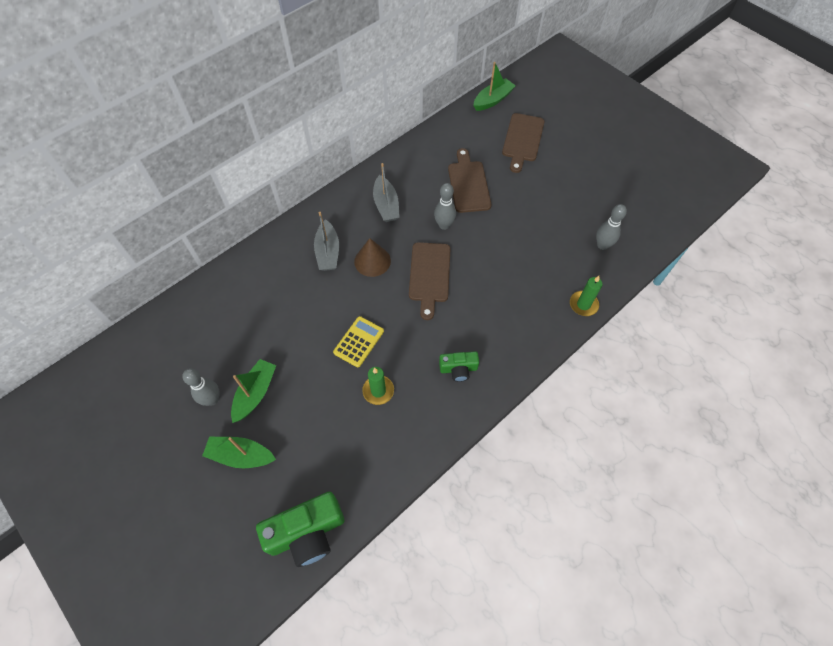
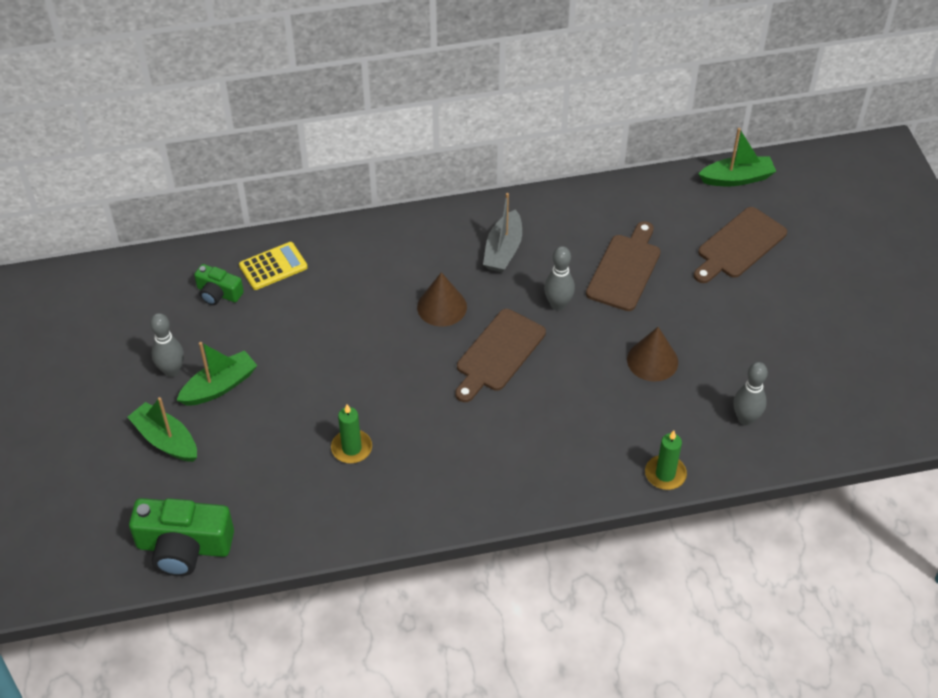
camera: 30 degrees right, 10 degrees down
grey boat [314,212,339,271] -> none
yellow calculator [333,316,384,368] -> yellow calculator moved to [239,242,308,290]
green camera [439,351,479,382] -> green camera moved to [194,264,244,305]
none -> brown cone [627,327,678,382]

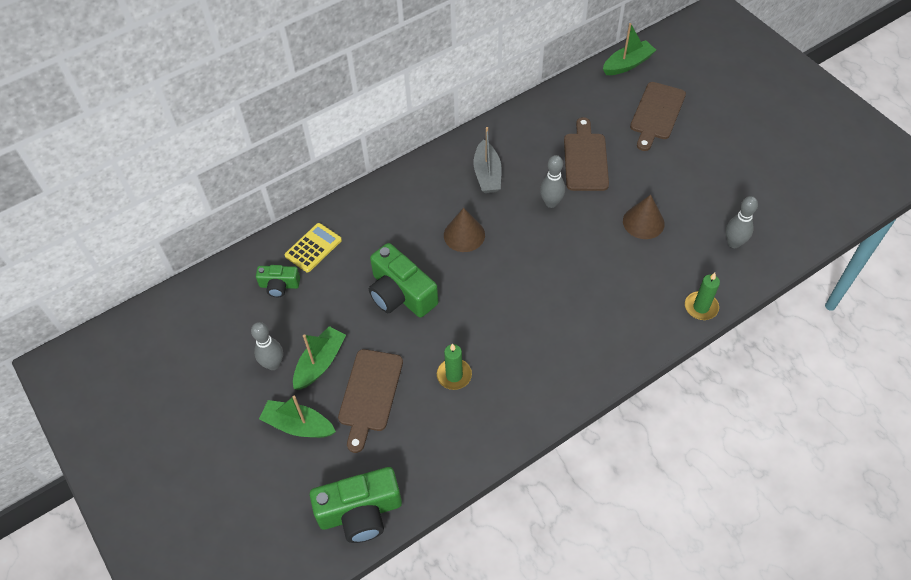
camera: 20 degrees left, 5 degrees up
brown cutting board [455,309,546,402] -> brown cutting board moved to [338,349,403,453]
none -> green camera [369,243,438,318]

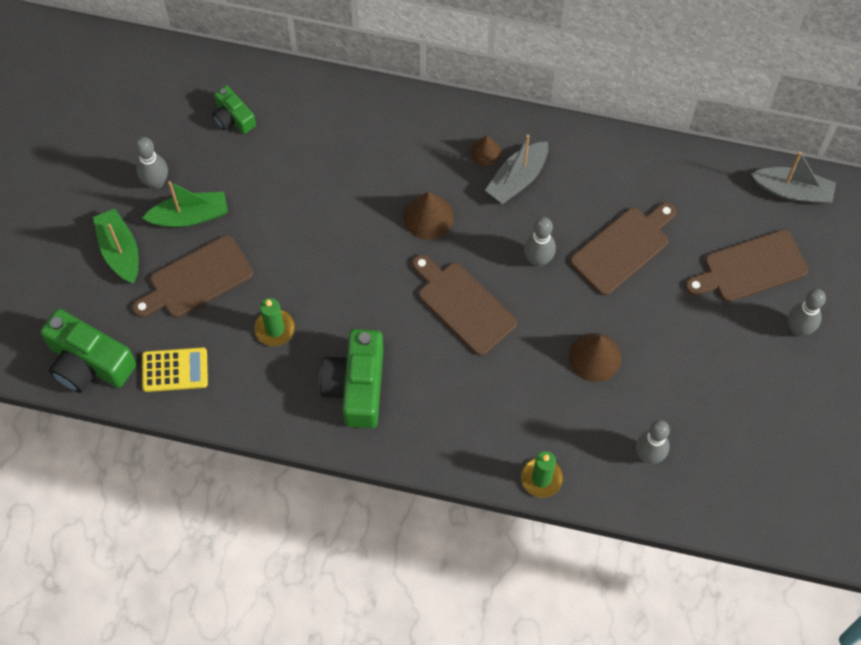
camera: 45 degrees right, 10 degrees up
yellow calculator [284,223,342,272] -> yellow calculator moved to [142,347,208,392]
green camera [369,243,438,318] -> green camera moved to [319,329,384,428]
green boat [603,23,656,75] -> grey boat [751,151,836,204]
none -> brown cutting board [412,254,517,356]
none -> brown cone [470,136,501,166]
none -> grey bowling pin [788,288,826,336]

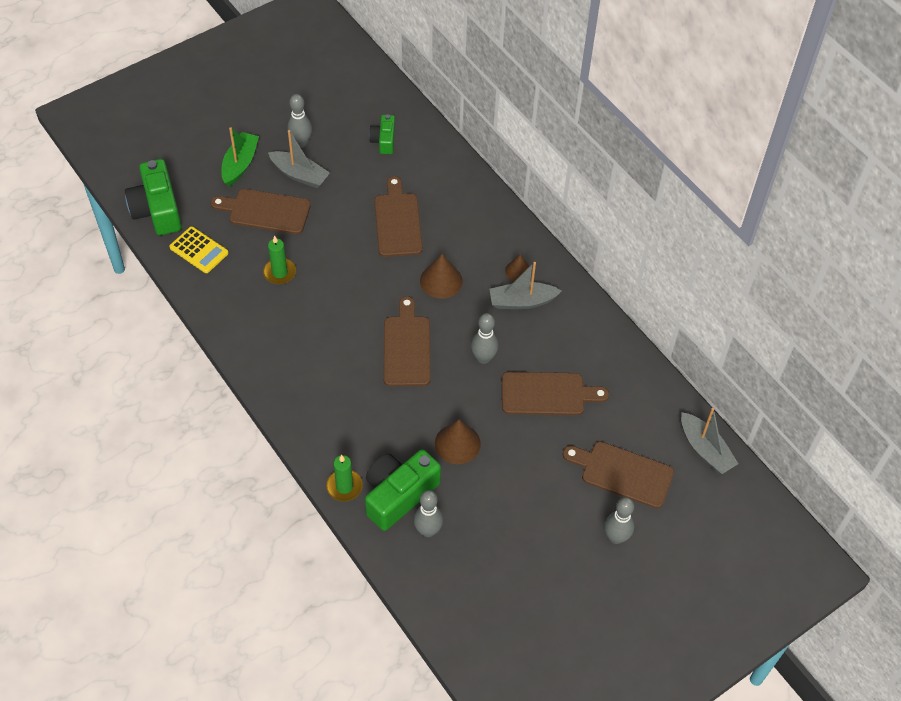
camera: 40 degrees right, 10 degrees down
green boat [142,181,228,227] -> grey boat [268,130,330,188]
green camera [319,329,384,428] -> green camera moved to [365,449,441,531]
none -> brown cutting board [374,176,423,257]

